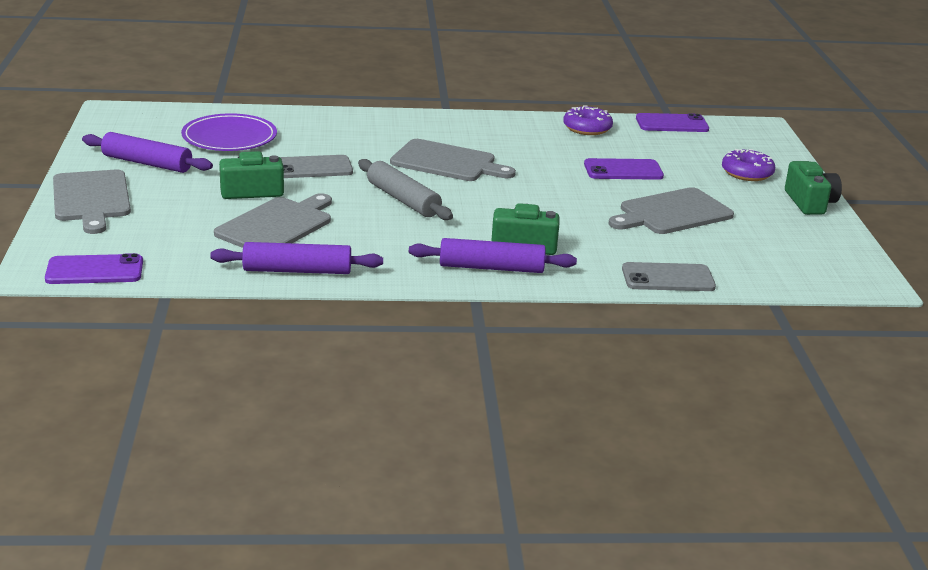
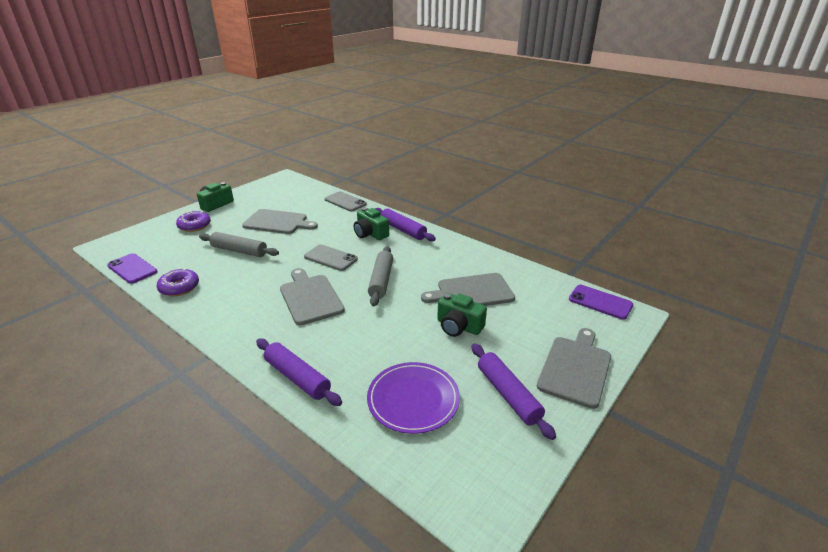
camera: 135 degrees left, 5 degrees up
purple rolling pin [210,242,383,274] -> purple rolling pin moved to [256,339,342,406]
grey phone [280,155,353,178] -> grey phone moved to [304,245,358,271]
purple phone [584,158,664,180] -> grey rolling pin [199,232,279,257]

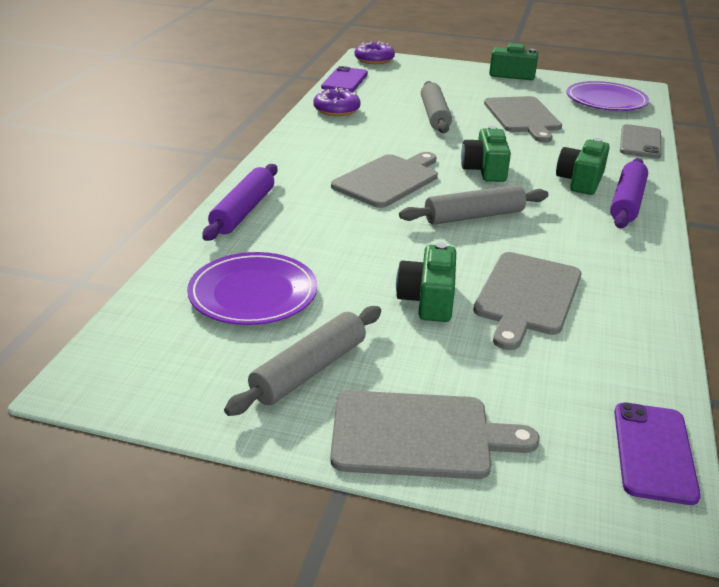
camera: 65 degrees right, 0 degrees up
purple donut [176,210,211,232] -> purple donut moved to [354,41,395,64]
grey phone [304,245,358,271] -> green camera [461,126,511,182]
grey cutting board [421,273,515,306] -> grey cutting board turned 120 degrees counterclockwise [473,252,581,350]
purple rolling pin [471,343,556,440] -> grey rolling pin [224,306,381,416]
none -> purple plate [567,81,649,111]

